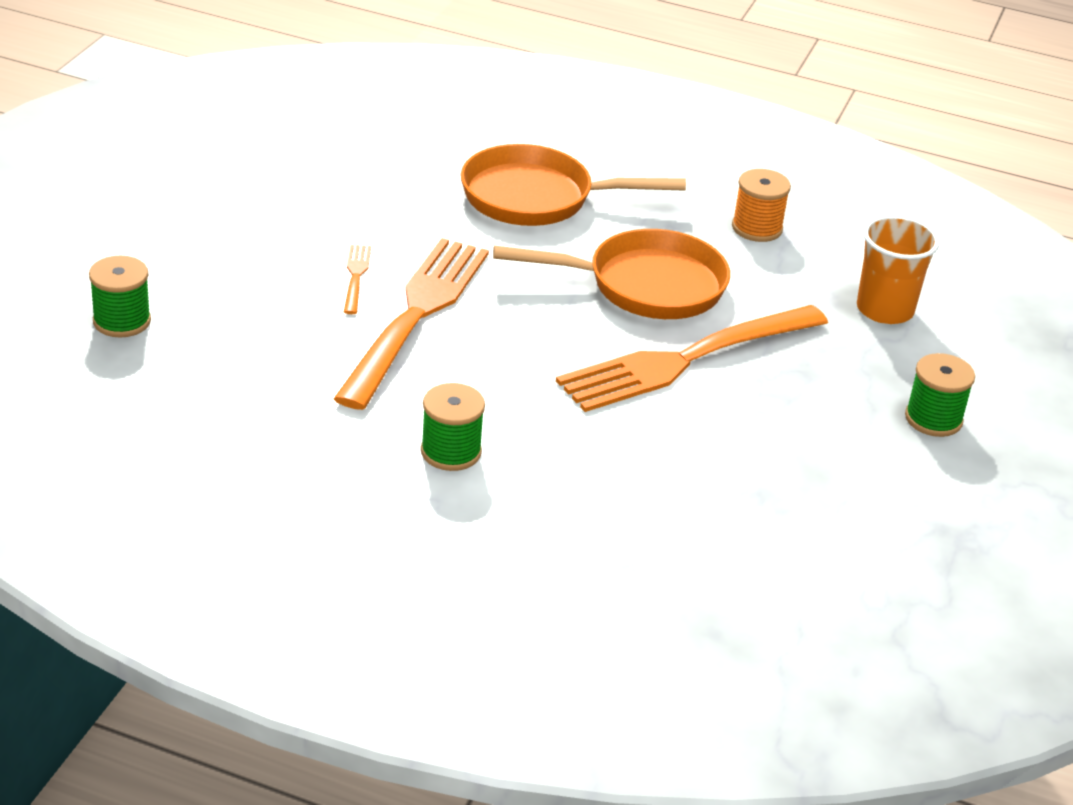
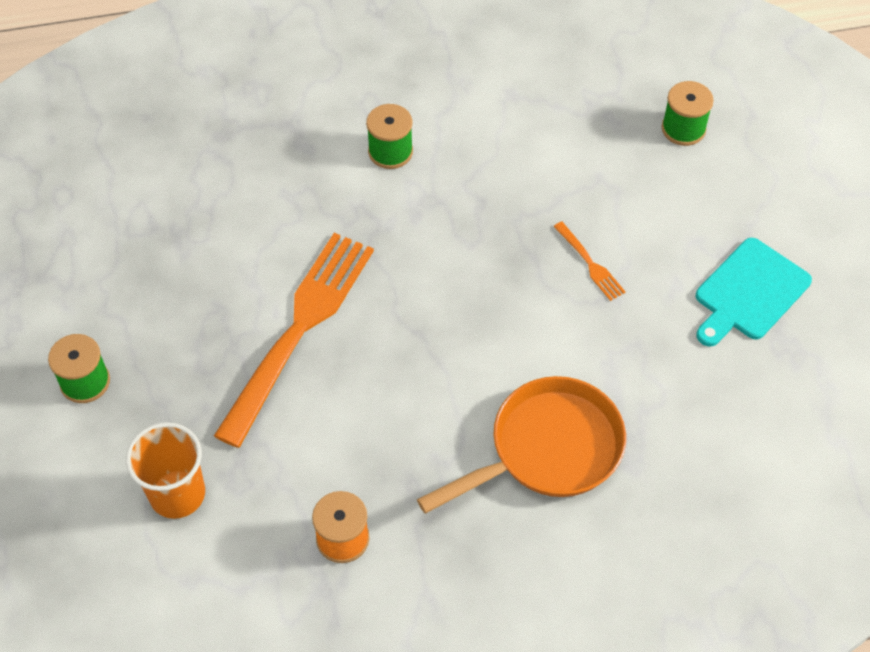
camera: 150 degrees right, 20 degrees up
orange fork [334,238,489,410] -> none
orange pan [493,229,730,319] -> none
none -> turquoise cutting board [696,238,812,347]

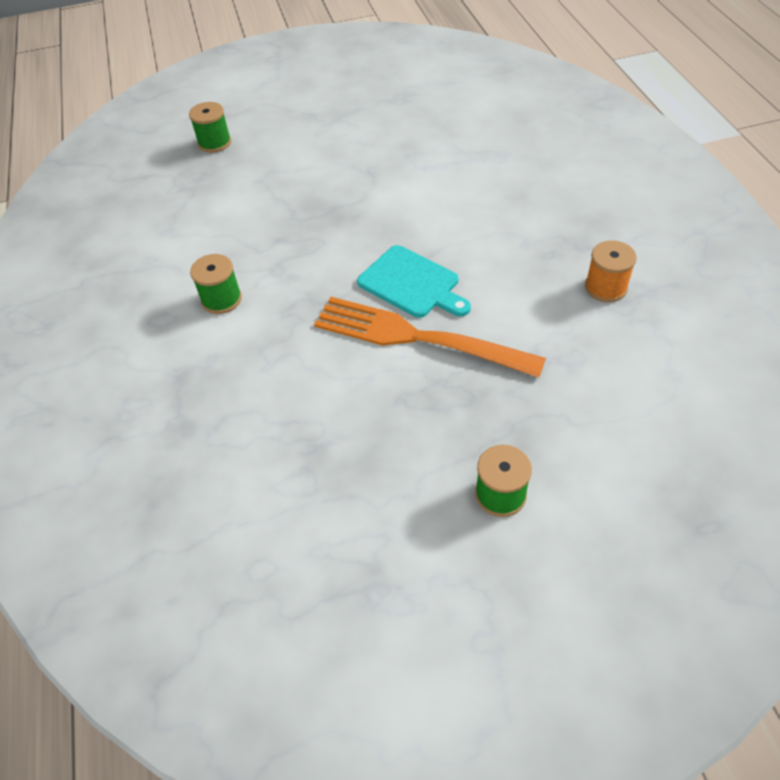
camera: 90 degrees left, 5 degrees down
orange cup [126,422,205,519] -> none
orange pan [417,376,626,513] -> none
orange fork [553,221,625,301] -> none
turquoise cutting board [696,238,812,347] -> turquoise cutting board moved to [357,245,471,318]

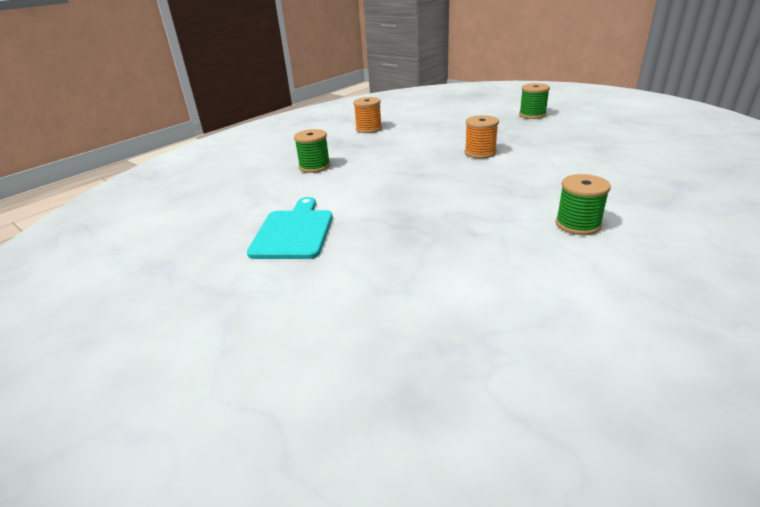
camera: 125 degrees left, 20 degrees down
green spool [189,102,231,153] -> green spool moved to [294,129,330,173]
orange fork [314,297,546,378] -> orange spool [465,115,499,158]
turquoise cutting board [357,245,471,318] -> turquoise cutting board moved to [247,197,333,259]

